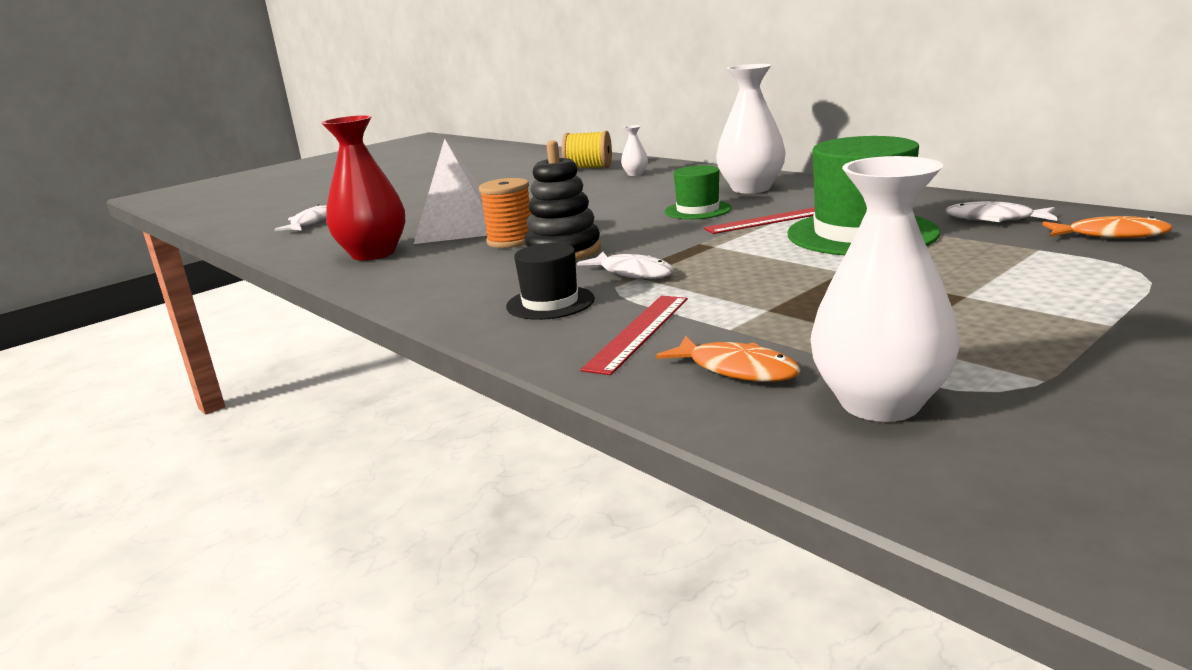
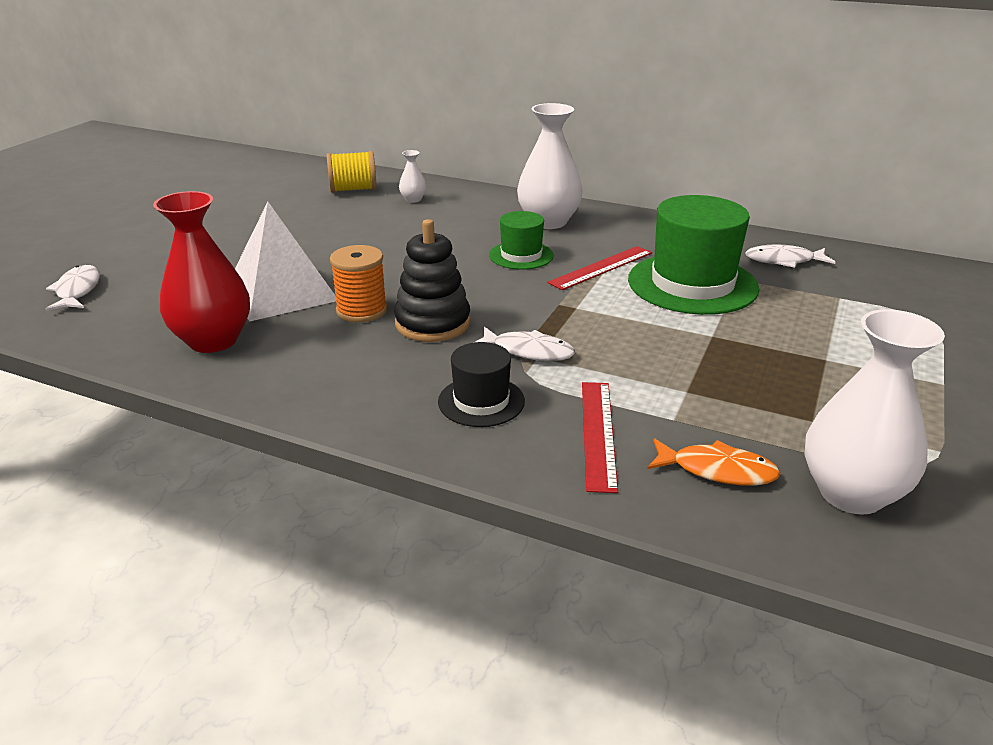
camera: 25 degrees left, 10 degrees up
orange fish [1042,216,1172,238] -> none

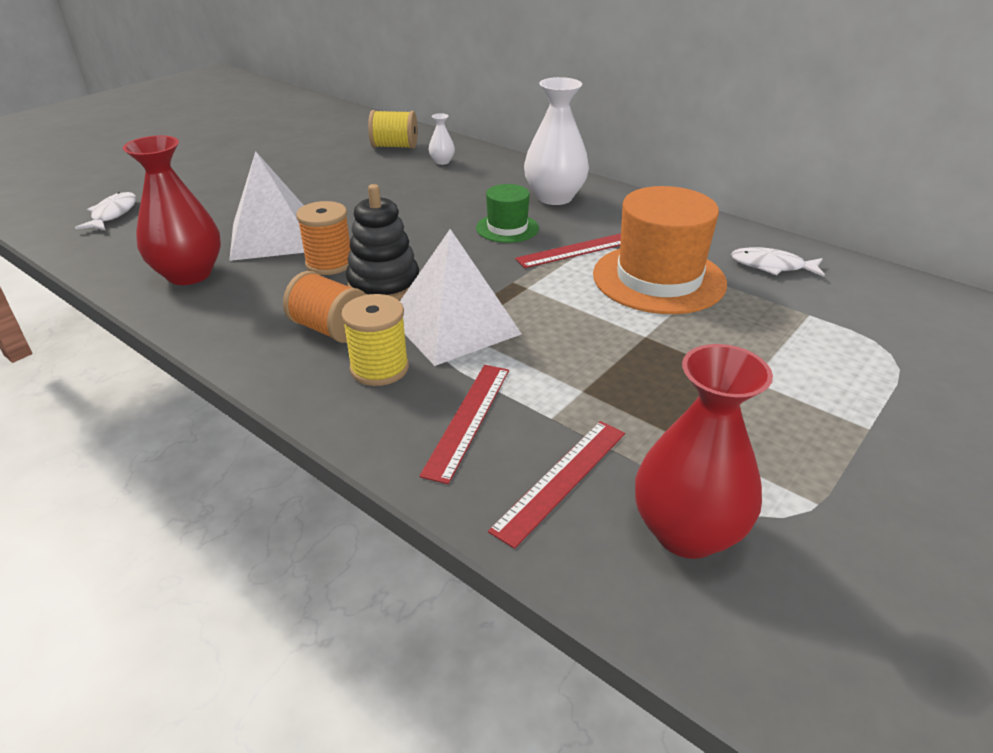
camera: 15 degrees right, 5 degrees up
black hat [438,342,525,427] -> yellow spool [341,294,409,386]
white fish [475,327,575,361] -> white pyramid [400,229,522,366]
green hat [628,195,759,315] -> orange hat [593,186,727,314]
orange fish [648,438,781,486] -> red ruler [488,421,625,549]
white vase [805,309,945,515] -> red vase [635,344,773,559]
none -> orange spool [283,271,366,343]

